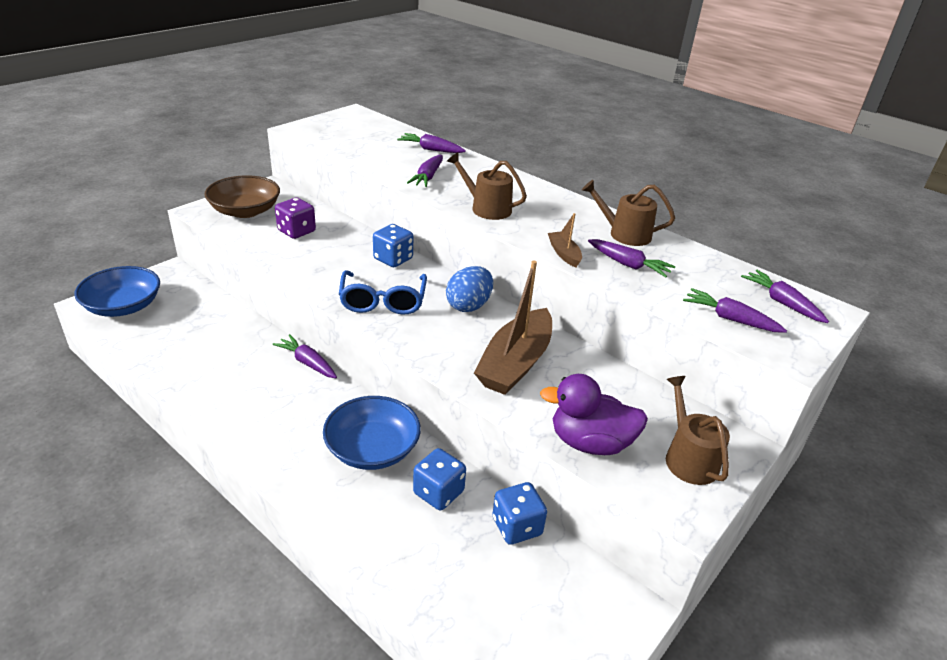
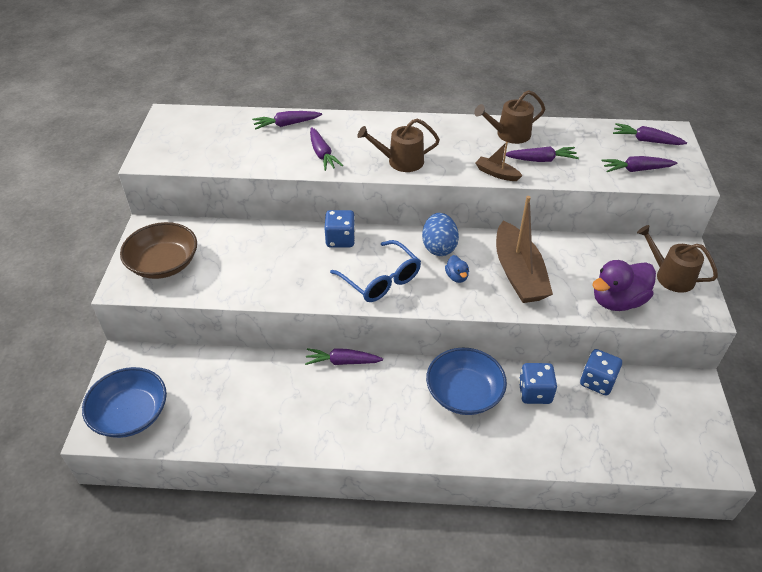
camera: 35 degrees left, 10 degrees up
purple dice [275,198,316,239] -> none
none -> blue duck [445,255,469,283]

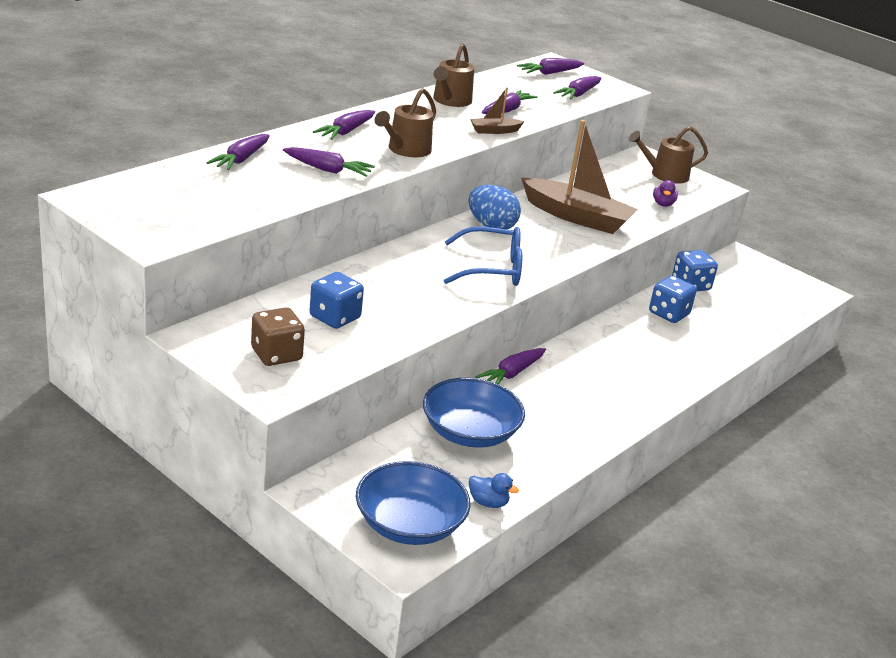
camera: 55 degrees left, 15 degrees down
brown bowl [120,222,197,279] -> brown dice [251,307,305,366]
blue dice [325,210,355,247] -> blue dice moved to [309,272,364,329]
blue bowl [426,348,507,415] -> blue bowl moved to [423,378,525,448]
blue duck [445,255,469,283] -> blue duck moved to [469,473,519,508]
purple duck [592,260,656,311] -> purple duck [653,180,678,207], size x0.48
none -> purple carrot [313,110,375,140]

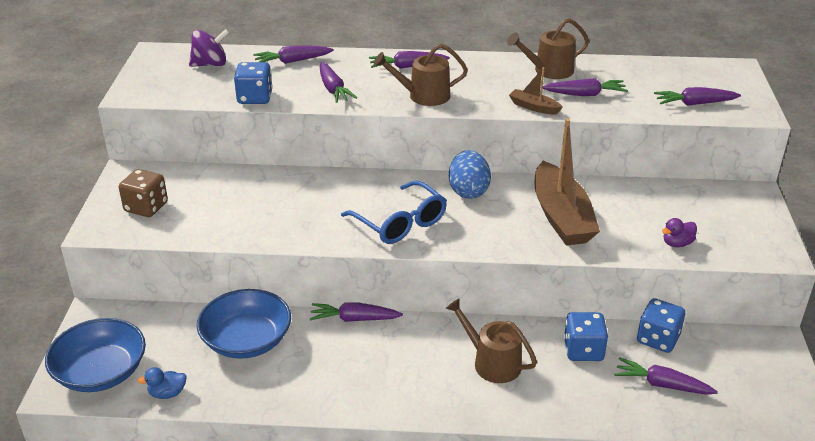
camera: 55 degrees right, 5 degrees up
blue dice [309,272,364,329] -> blue dice moved to [234,62,273,104]
blue duck [469,473,519,508] -> blue duck turned 90 degrees clockwise [138,367,187,399]
purple carrot [517,58,584,75] -> purple carrot moved to [615,357,718,395]
brown watering can [629,127,708,184] -> brown watering can moved to [446,298,537,383]
none -> purple spinning top [189,29,230,67]

